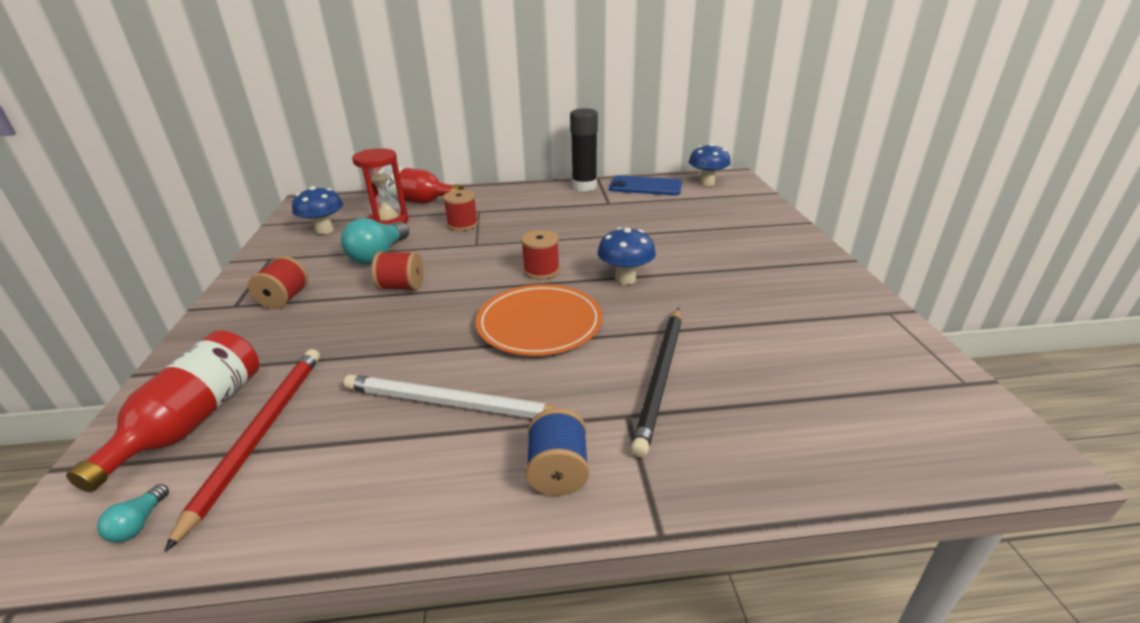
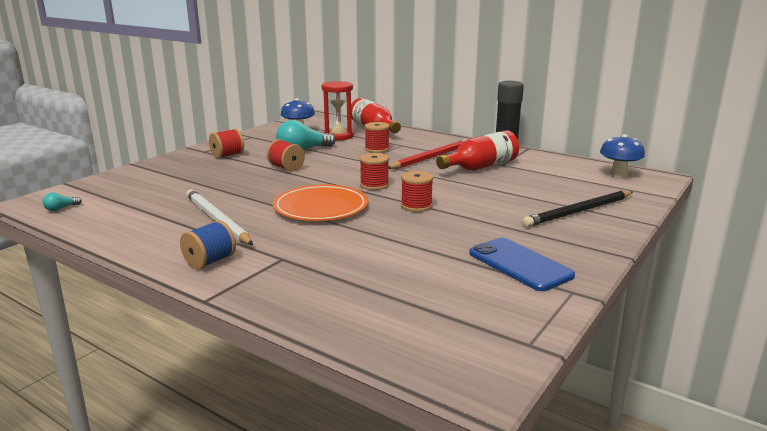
camera: 40 degrees right, 10 degrees down
red bottle [66,330,259,492] -> red bottle moved to [436,130,519,171]
red pencil [164,349,320,552] -> red pencil moved to [388,139,467,169]
blue mushroom [597,227,656,285] -> red spool [401,171,433,212]
blue phone [609,175,682,195] -> blue phone moved to [469,238,575,291]
black pencil [631,308,682,458] -> black pencil moved to [522,191,633,227]

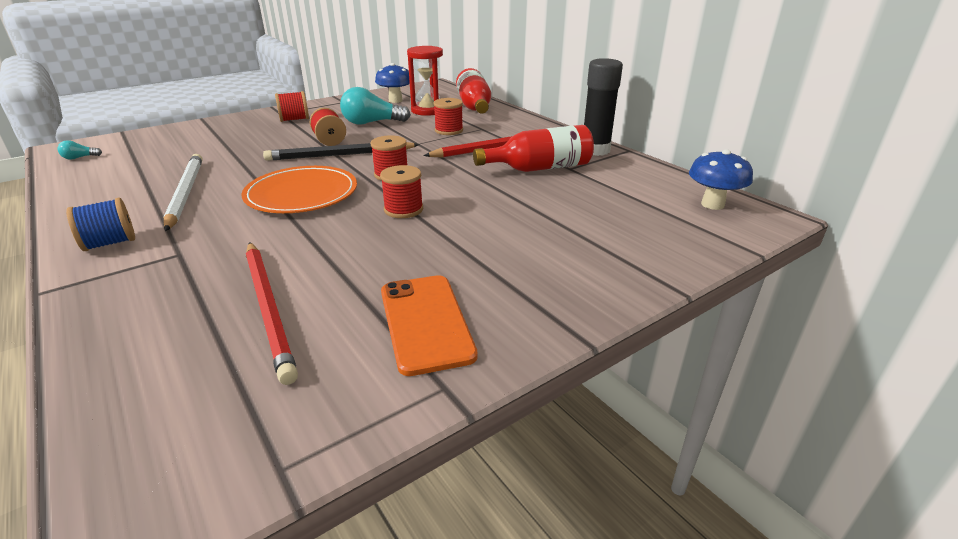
camera: 20 degrees right, 10 degrees up
blue phone [469,238,575,291] -> orange phone [381,275,478,376]
black pencil [522,191,633,227] -> black pencil moved to [263,142,420,161]
none -> red pencil [246,242,298,385]

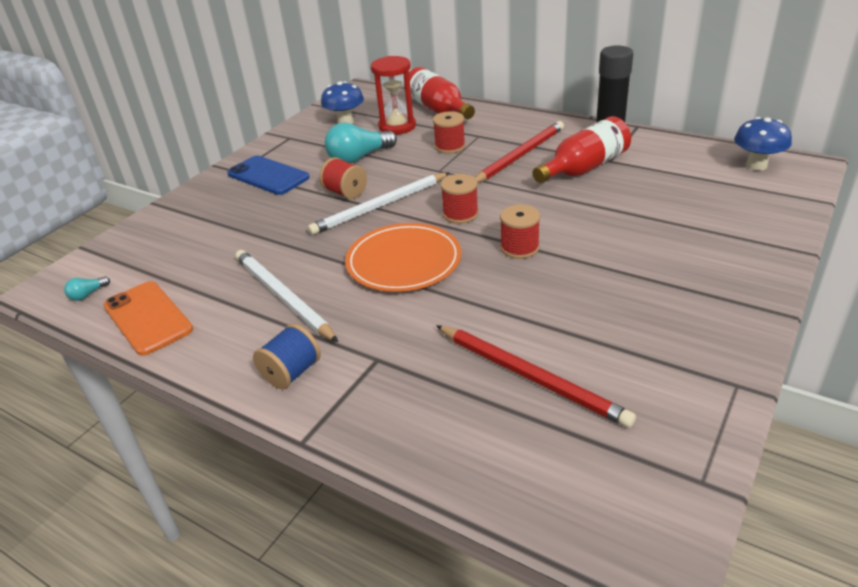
camera: 20 degrees left, 5 degrees up
black pencil [263,142,420,161] -> white pencil [308,173,449,235]
red spool [275,91,309,122] -> blue phone [227,156,310,195]
orange phone [381,275,478,376] -> orange phone moved to [103,281,193,356]

